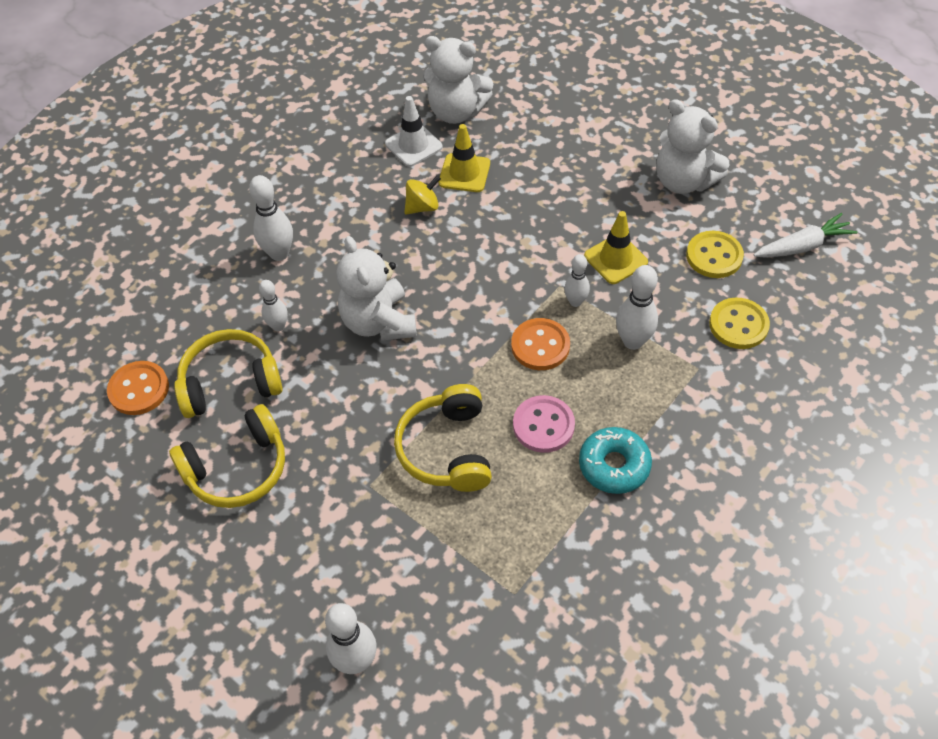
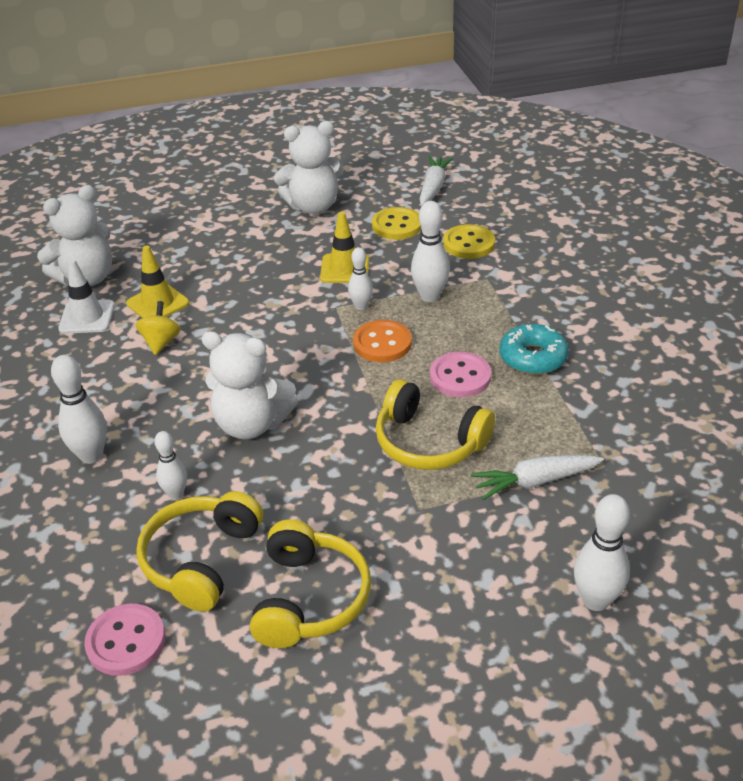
camera: 55 degrees left, 15 degrees down
orange button [107,361,169,415] -> pink button [84,604,165,676]
none -> white carrot [471,455,604,500]

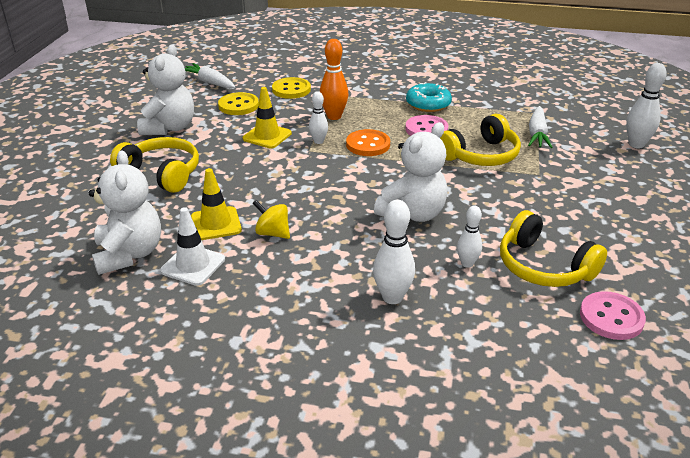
camera: 65 degrees left, 5 degrees down
yellow headphones [250,519,371,648] -> yellow headphones moved to [110,137,199,193]
white bowling pin [411,201,450,302] -> orange bowling pin [320,39,349,120]

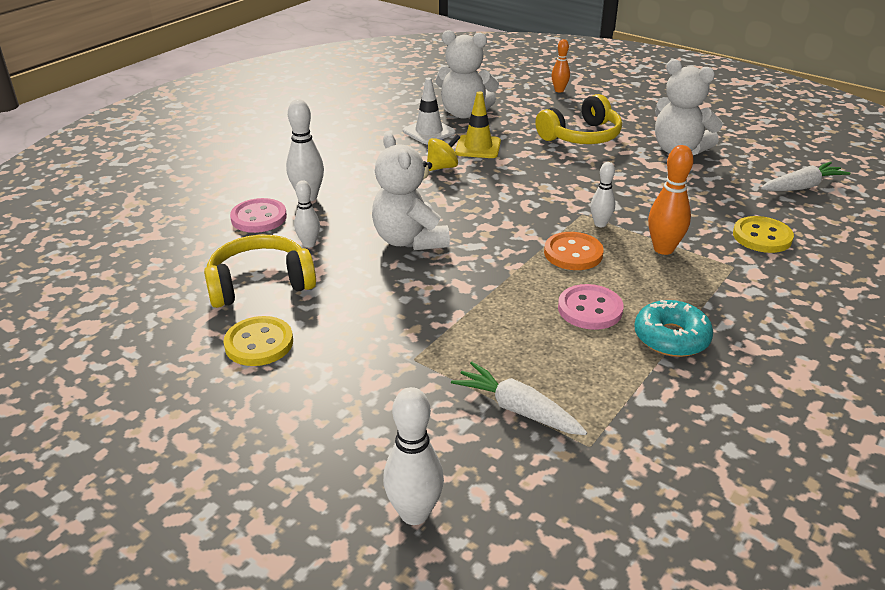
camera: 115 degrees right, 0 degrees up
yellow button [218,92,259,115] -> yellow button moved to [224,316,293,366]
yellow traffic cone [243,87,292,148] -> none
yellow headphones [440,114,521,166] -> none
pink button [580,291,646,340] -> pink button moved to [230,198,287,233]
none -> orange bowling pin [551,39,570,93]

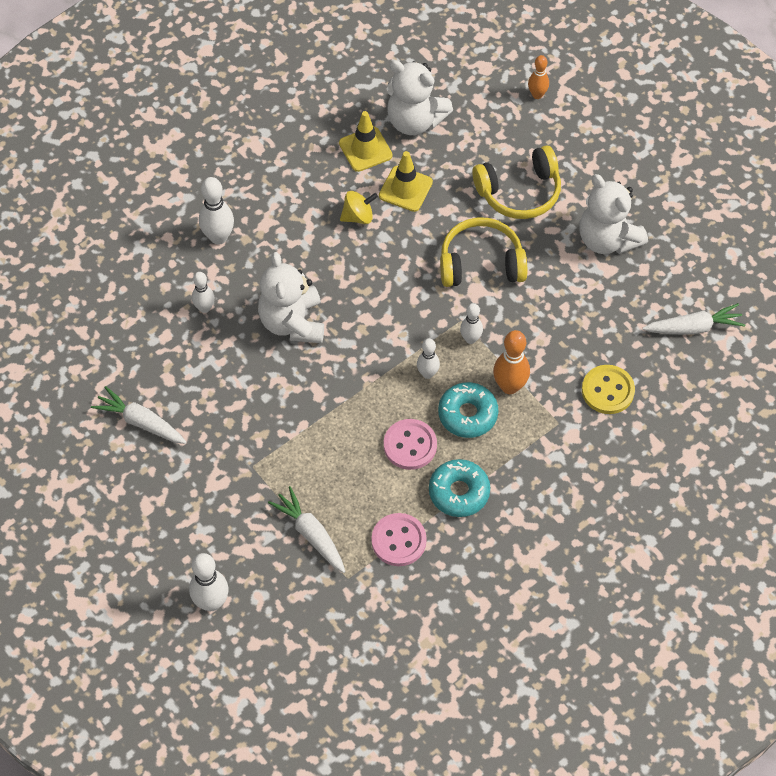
camera: 15 degrees right, 25 degrees up
yellow headphones [204,235,316,308] -> yellow headphones moved to [440,217,527,287]
yellow button [224,316,293,366] -> white carrot [91,386,186,444]
pink button [230,198,287,233] -> pink button moved to [371,513,427,566]
white traffic cone [403,77,456,144] -> yellow traffic cone [339,111,393,172]
orange button [544,232,604,270] -> white bowling pin [417,339,440,379]
none -> turquoise donut [438,382,498,438]

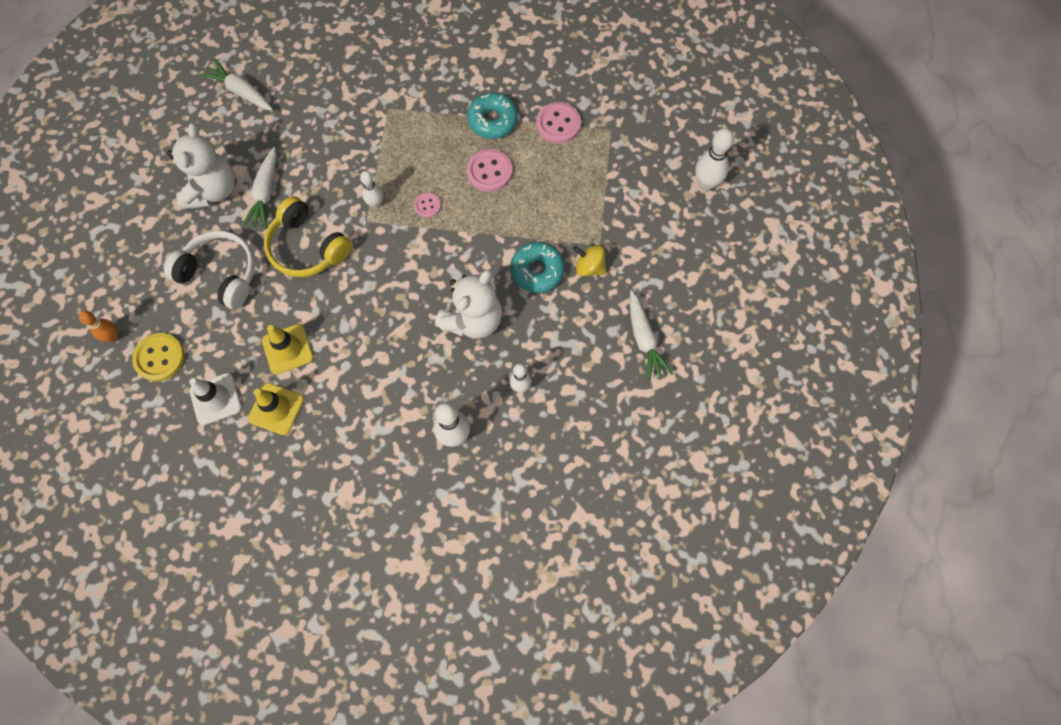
camera: 135 degrees left, 10 degrees up
white carrot [268,486,345,573] -> white carrot moved to [242,147,277,228]
yellow spinning top [340,191,378,224] -> yellow spinning top moved to [573,245,607,276]
white teddy bear [387,60,453,135] -> white traffic cone [189,373,242,425]
white bowling pin [417,339,440,379] -> pink button [414,192,441,218]
turquoise donut [438,382,498,438] -> turquoise donut moved to [510,242,565,293]
yellow headphones [472,145,561,219] -> white headphones [164,231,255,309]
orange bowling pin [493,330,530,394] -> none
yellow button [582,365,635,414] -> yellow button moved to [132,333,185,381]

